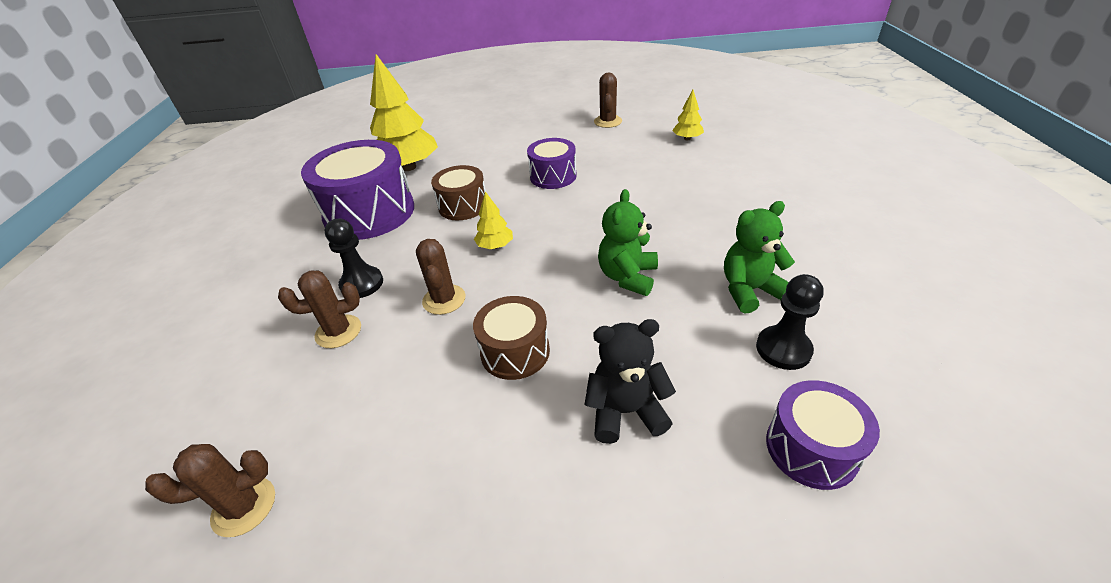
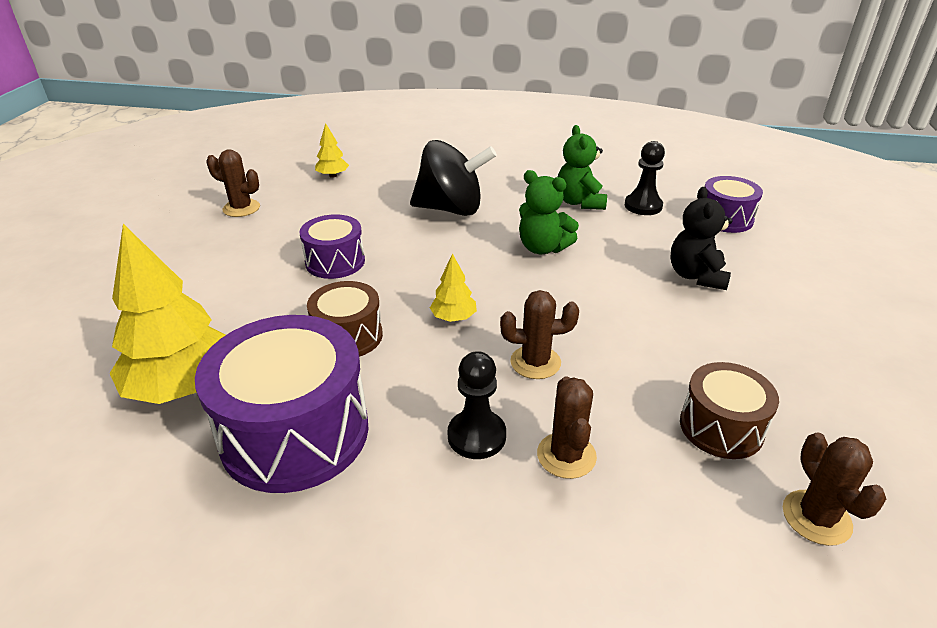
camera: 80 degrees left, 5 degrees down
brown drum [473,296,550,380] -> brown drum moved to [680,362,779,459]
none -> black spinning top [410,140,497,216]

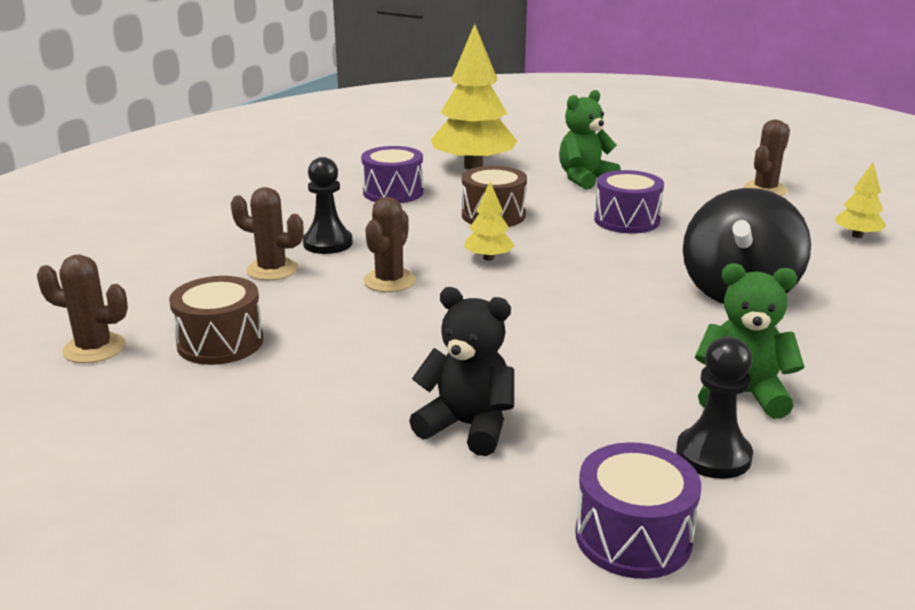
camera: 110 degrees right, 10 degrees down
purple drum [195,315,369,493] -> purple drum [361,146,424,203], size x0.56
green teddy bear [519,170,579,254] -> green teddy bear moved to [559,90,621,190]

